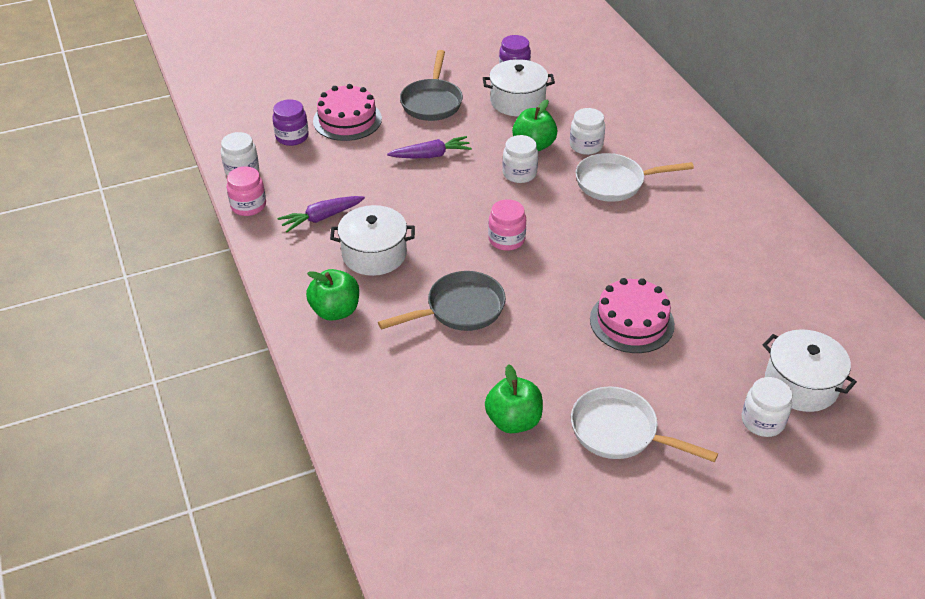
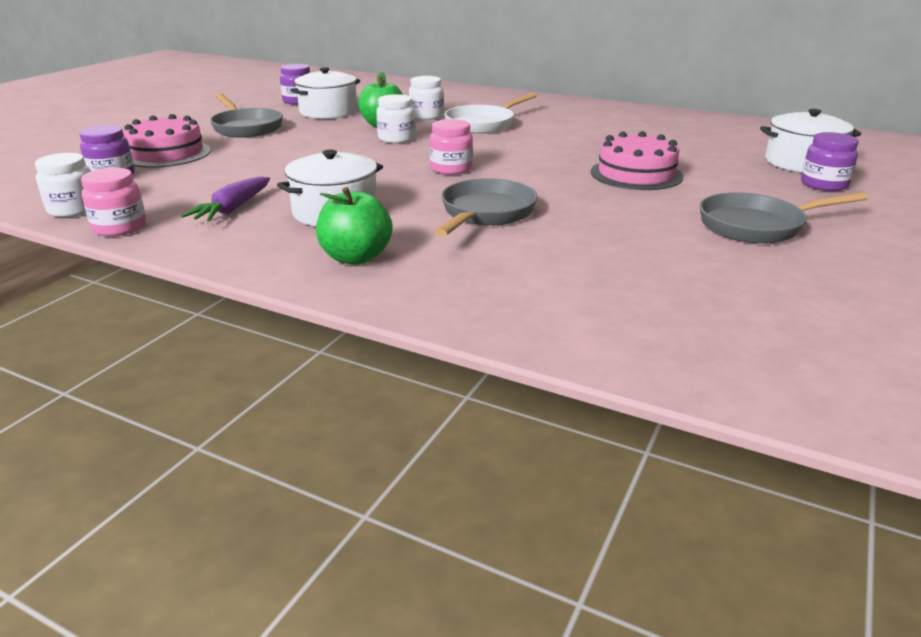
camera: 40 degrees left, 15 degrees down
purple carrot [387,136,472,158] -> none
green apple [485,364,543,433] -> none
white pan [571,387,718,462] -> grey pan [700,192,868,244]
white jar [742,377,792,437] -> purple jar [801,132,859,191]

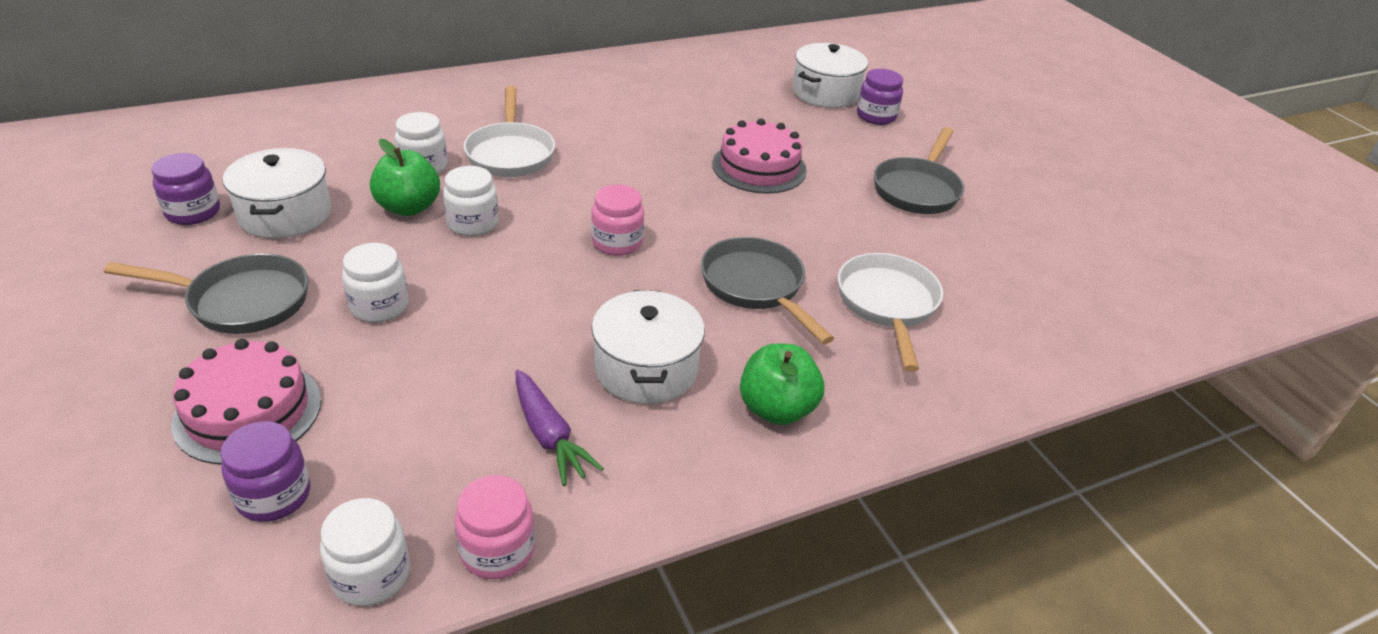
camera: 55 degrees left, 10 degrees up
none -> white jar [342,243,409,323]
none -> white pan [838,253,943,372]

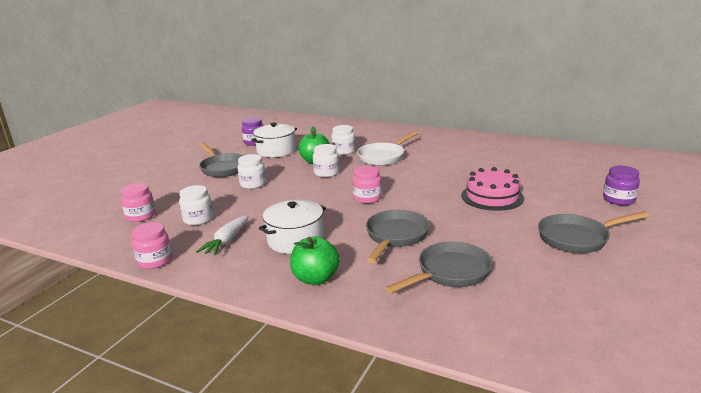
camera: 55 degrees right, 15 degrees down
pink cake [172,339,321,465] -> none
purple jar [220,421,310,522] -> pink jar [121,183,156,222]
white jar [320,498,410,606] -> white jar moved to [179,185,213,225]
purple carrot [516,370,604,486] -> white carrot [196,215,249,256]
white pot [793,43,868,108] -> none
white pan [838,253,943,372] -> grey pan [385,241,493,294]

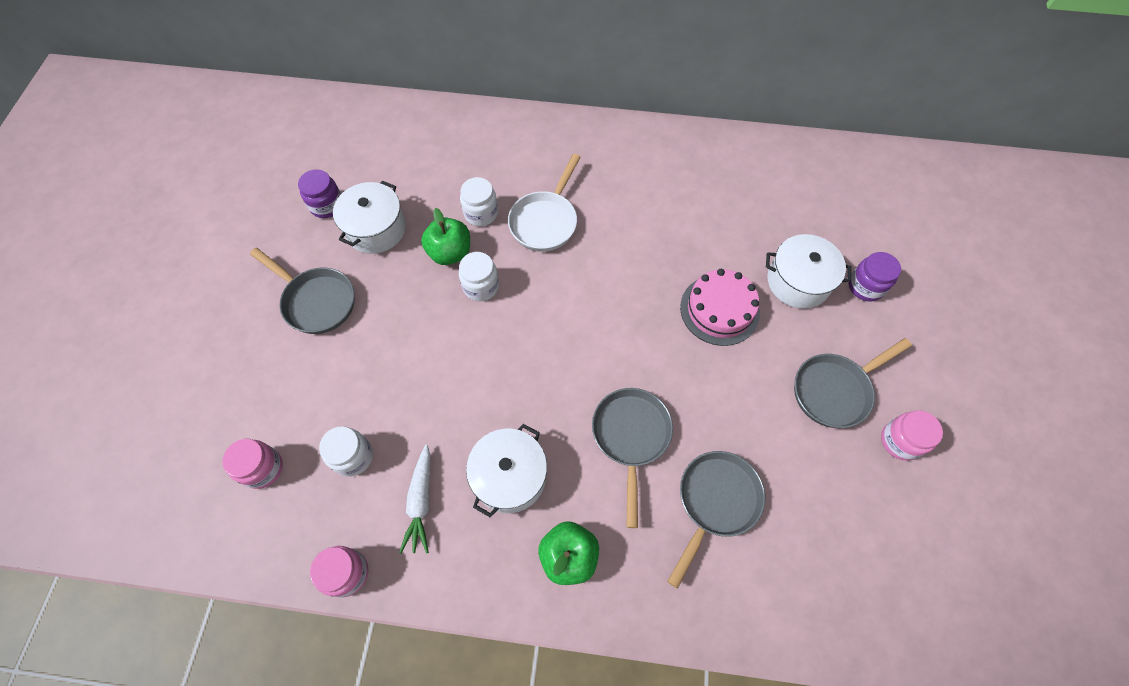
camera: 20 degrees left, 40 degrees up
white jar [237,154,266,189] -> none
pink jar [352,166,382,204] -> pink jar moved to [881,410,943,461]
none -> white pot [766,234,851,309]

